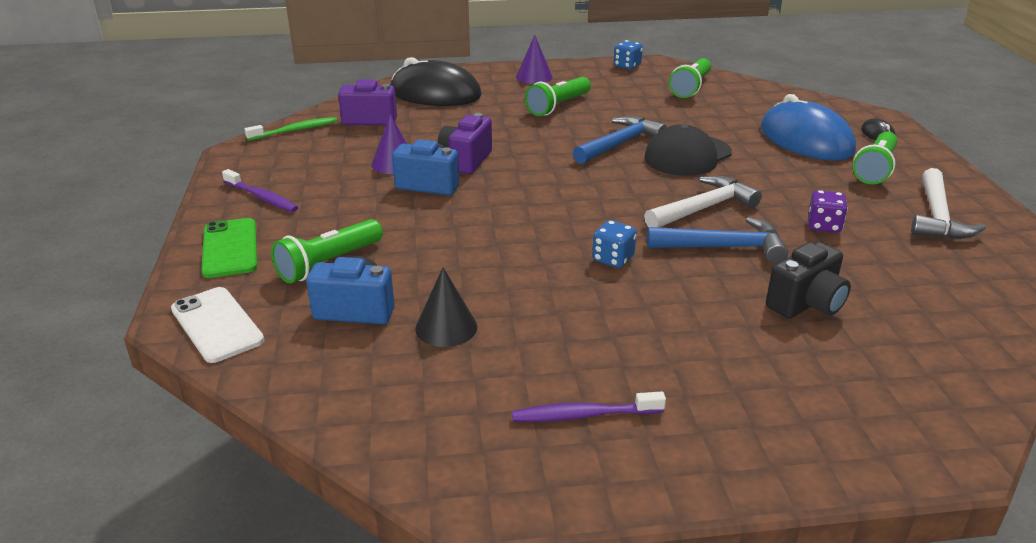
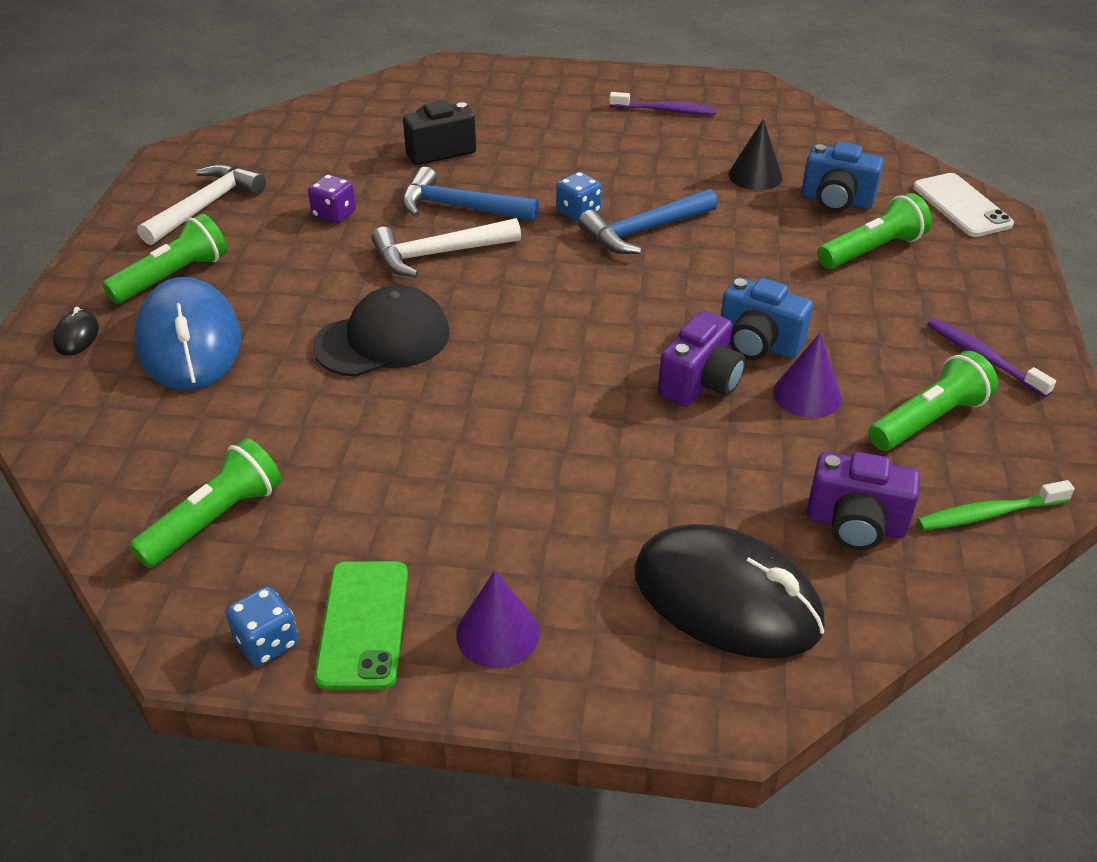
camera: 165 degrees left, 10 degrees up
green phone [201,218,257,278] -> green phone moved to [314,561,408,690]
green flashlight [525,77,591,116] -> green flashlight moved to [868,351,998,451]
blue hammer [573,116,667,164] -> blue hammer moved to [578,189,718,254]

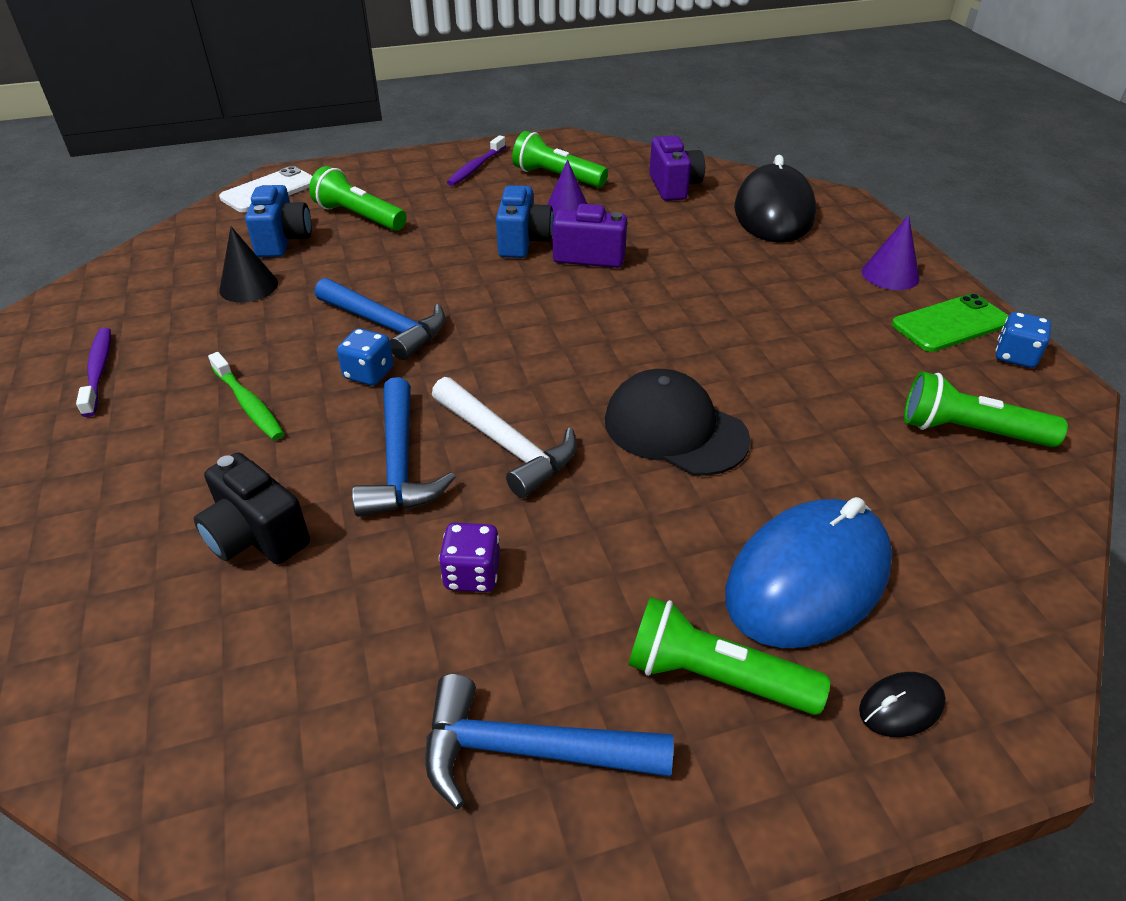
camera: 115 degrees left, 0 degrees up
white hammer [137,164,266,245] -> blue hammer [425,674,674,809]
green toothbrush [917,480,1075,530] -> green toothbrush moved to [208,352,284,440]

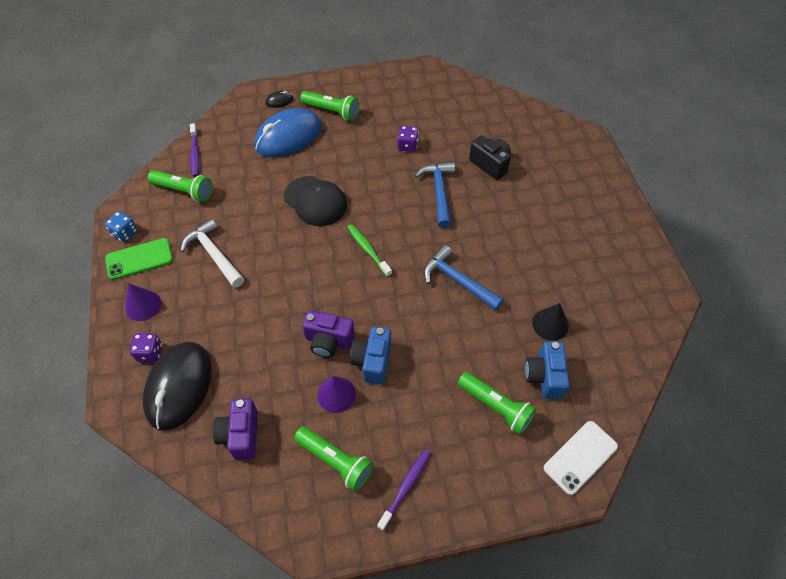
camera: 175 degrees left, 15 degrees up
purple toothbrush [76,328,111,417] -> purple toothbrush moved to [190,123,199,177]
green toothbrush [208,352,284,440] -> green toothbrush moved to [347,224,392,277]
blue dice [337,328,394,386] -> none
blue hammer [425,674,674,809] -> none
white hammer [432,377,577,498] -> white hammer moved to [180,219,244,288]
none -> purple dice [130,333,162,362]

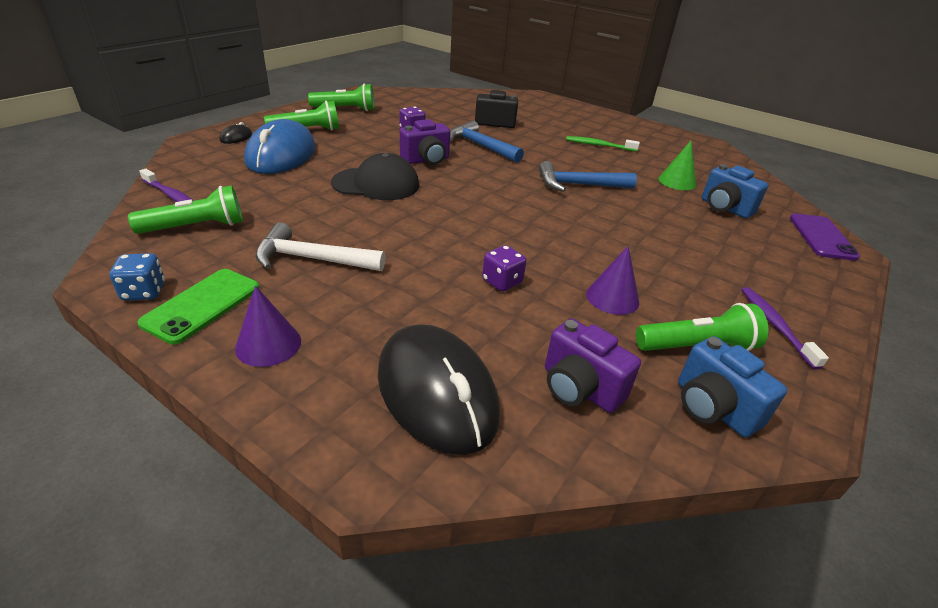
camera: 45 degrees left, 20 degrees down
purple dice [130,333,162,362] -> purple dice moved to [482,245,527,292]
purple camera [302,310,355,358] -> purple camera moved to [400,119,450,165]
green toothbrush [347,224,392,277] -> green toothbrush moved to [566,136,640,152]
blue camera [350,327,391,385] -> blue camera moved to [678,336,787,437]
green flashlight [457,372,537,435] -> green flashlight moved to [308,83,374,111]
black cone [532,303,569,341] -> green cone [658,141,696,190]
white phone [544,421,618,495] -> purple phone [790,214,860,261]

